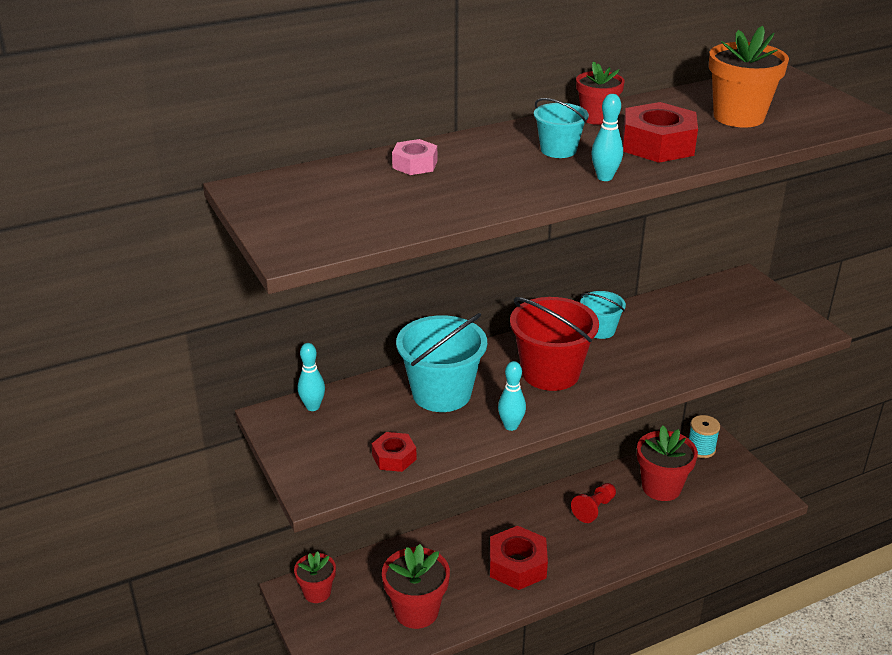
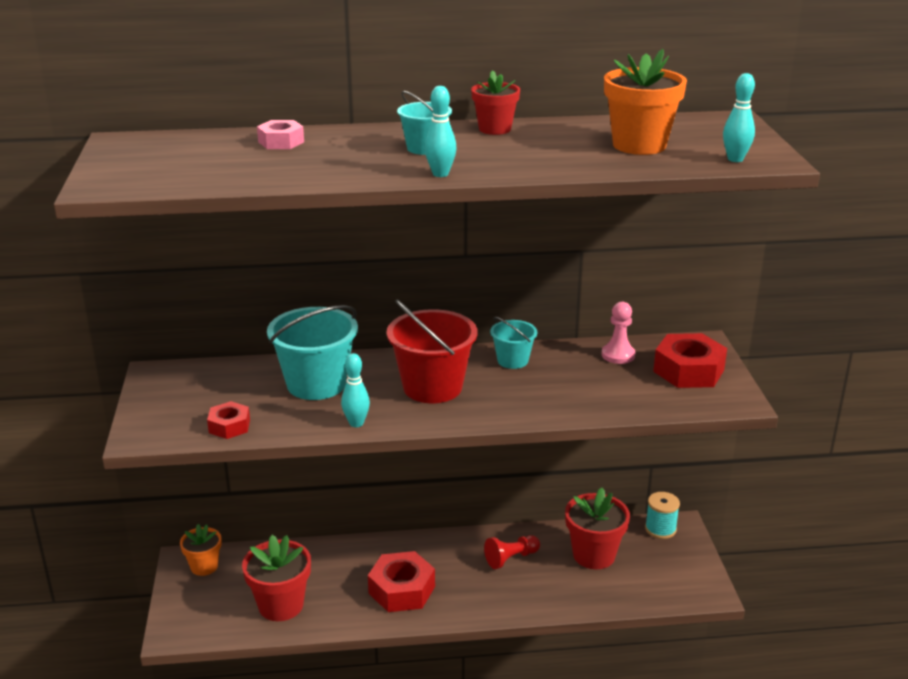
camera: 20 degrees right, 5 degrees down
red flower pot [294,551,336,603] -> orange flower pot [180,524,222,576]
turquoise bowling pin [298,343,325,411] -> turquoise bowling pin moved to [723,73,755,162]
red nut [623,102,698,163] -> red nut moved to [653,333,727,388]
none -> pink pawn [602,302,635,364]

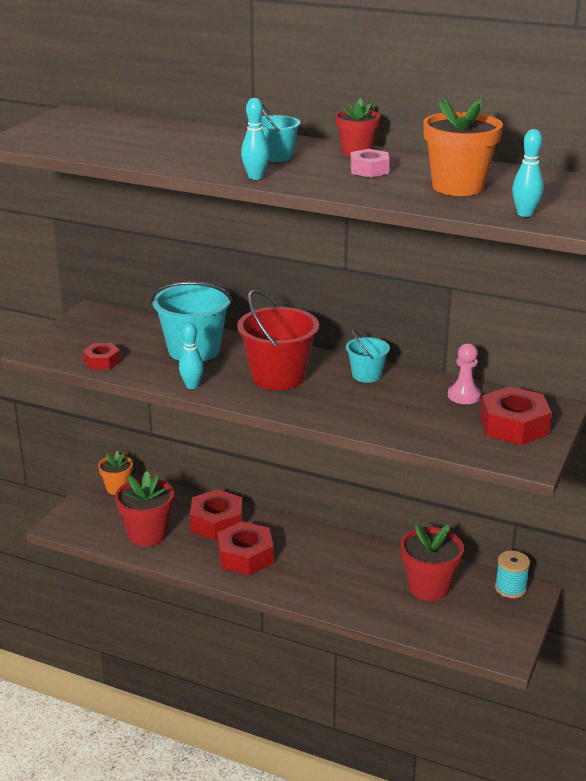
camera: 30 degrees right, 0 degrees up
pink nut [257,120,304,149] -> pink nut moved to [350,149,390,177]
red pawn [484,535,540,569] -> none
none -> red nut [190,489,243,540]

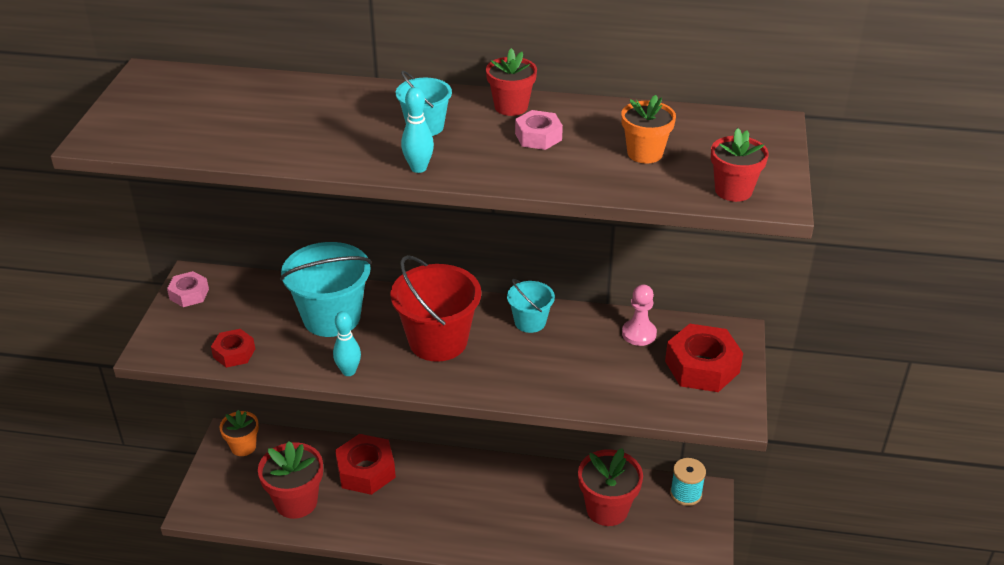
camera: 15 degrees left, 10 degrees up
red nut [218,521,274,575] -> none
orange flower pot [423,96,503,196] -> orange flower pot [621,95,676,163], size x0.63
turquoise bowling pin [512,129,544,217] -> red flower pot [711,128,769,202]
none -> pink nut [167,271,209,307]

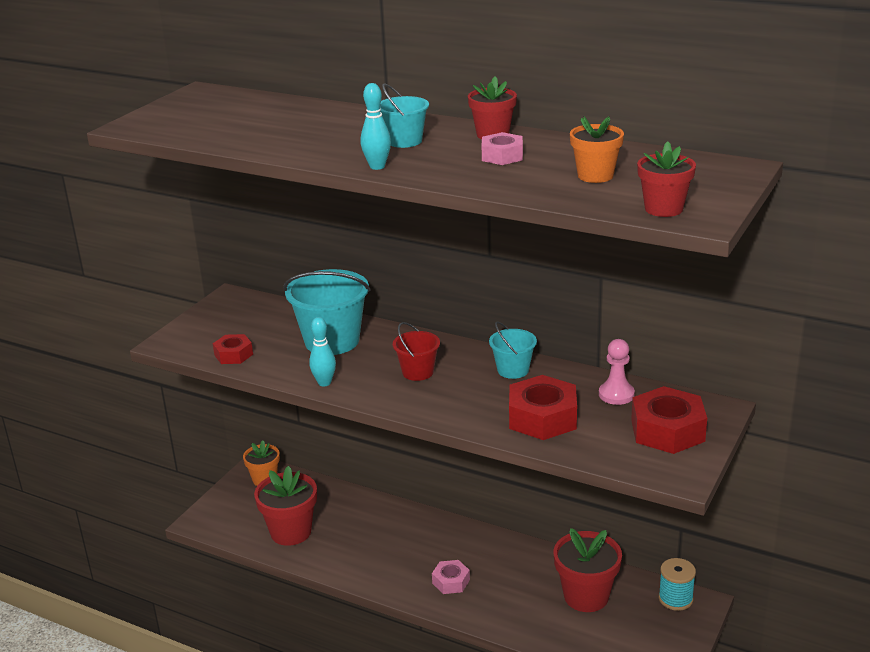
camera: 20 degrees right, 10 degrees down
pink nut [167,271,209,307] -> pink nut moved to [432,560,470,594]
red nut [335,434,396,495] -> red nut moved to [509,375,577,440]
red bucket [390,255,481,362] -> red bucket [393,322,440,381], size x0.55

